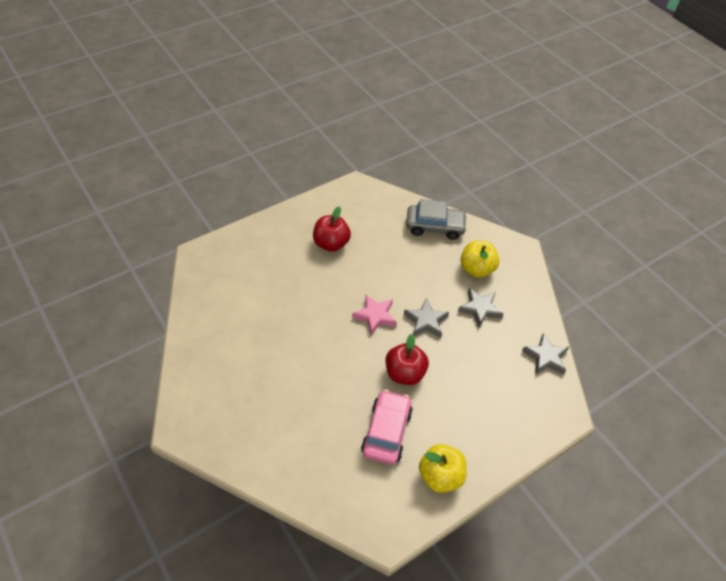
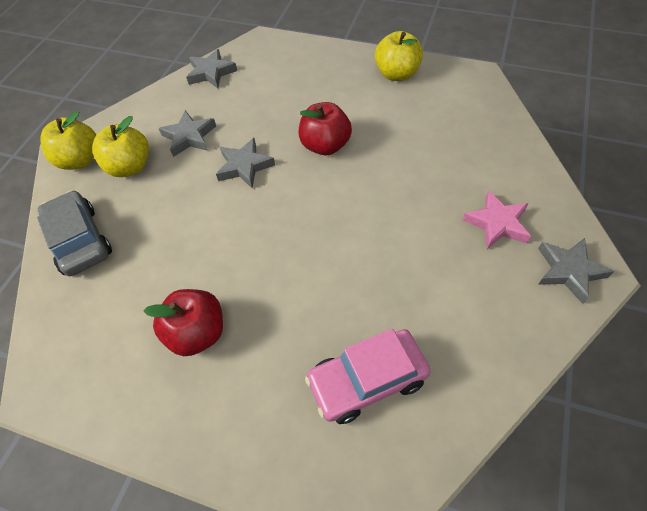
camera: 120 degrees left, 5 degrees up
pink star [352,295,397,335] -> pink star moved to [463,190,531,249]
pink car [361,389,413,465] -> pink car moved to [305,328,431,424]
none -> yellow apple [40,111,96,170]
none -> grey star [538,238,614,304]

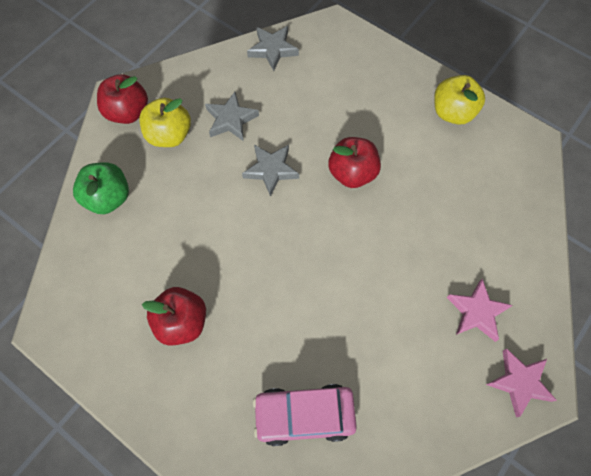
camera: 15 degrees right, 10 degrees up
grey car [37,190,112,276] -> green apple [73,162,129,214]
yellow apple [40,111,96,170] -> red apple [97,74,148,124]
grey star [538,238,614,304] -> pink star [486,348,557,417]

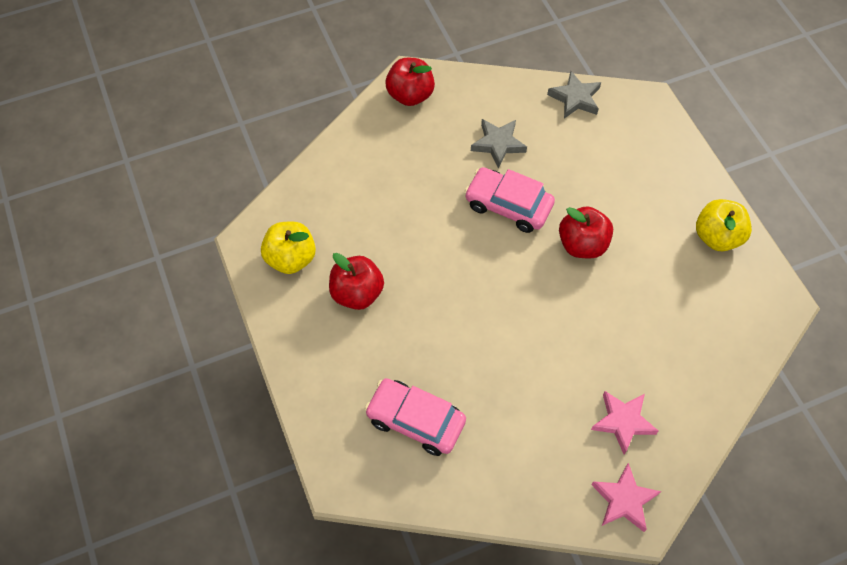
camera: 30 degrees right, 5 degrees down
green apple [73,162,129,214] -> none
yellow apple [139,98,191,147] -> yellow apple moved to [261,221,316,274]
grey star [242,145,299,197] -> pink car [464,167,555,233]

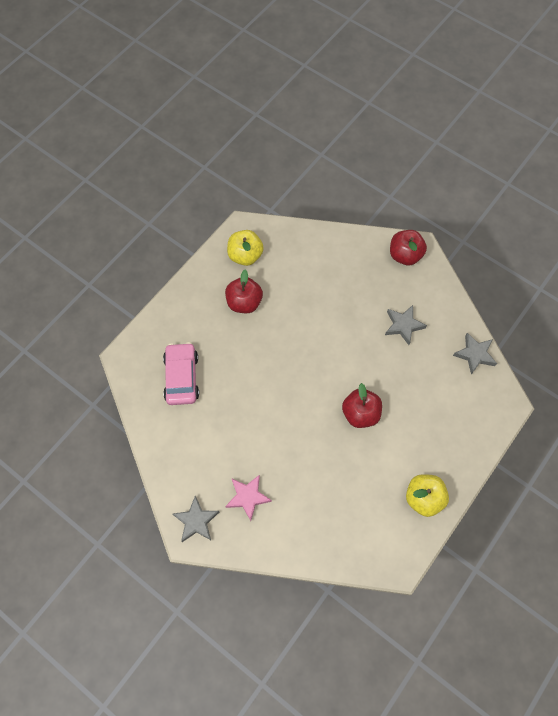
camera: 60 degrees right, 5 degrees up
pink car [464,167,555,233] -> none
pink star [591,463,661,532] -> grey star [173,496,219,542]

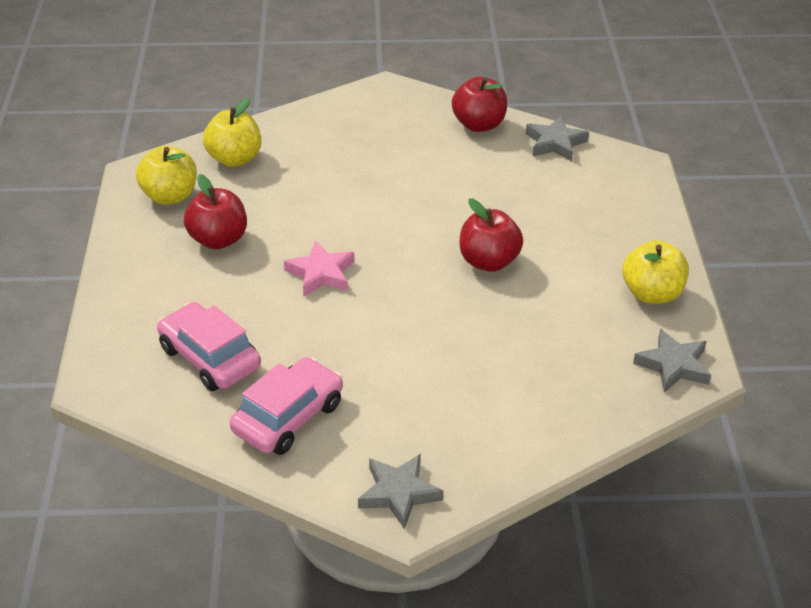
camera: 40 degrees left, 25 degrees down
pink star [225,475,272,521] -> pink star moved to [284,240,355,296]
grey star [385,305,427,345] -> grey star moved to [633,329,711,393]
red apple [390,230,427,266] -> red apple moved to [452,77,507,132]
none -> yellow apple [203,98,261,167]
none -> pink car [230,357,343,455]

